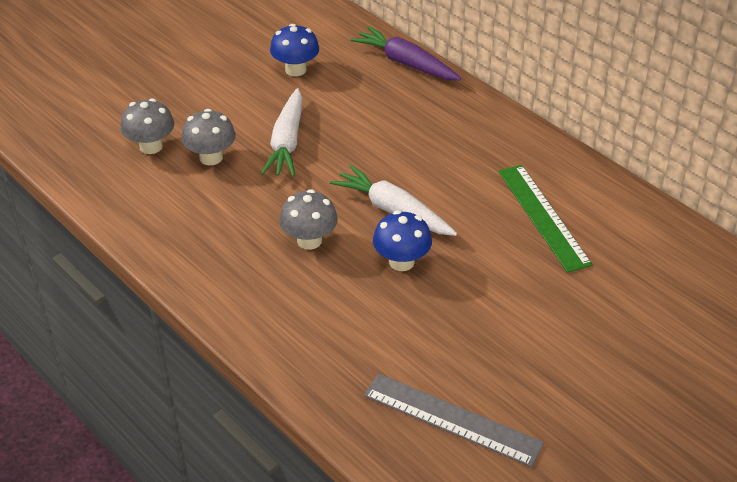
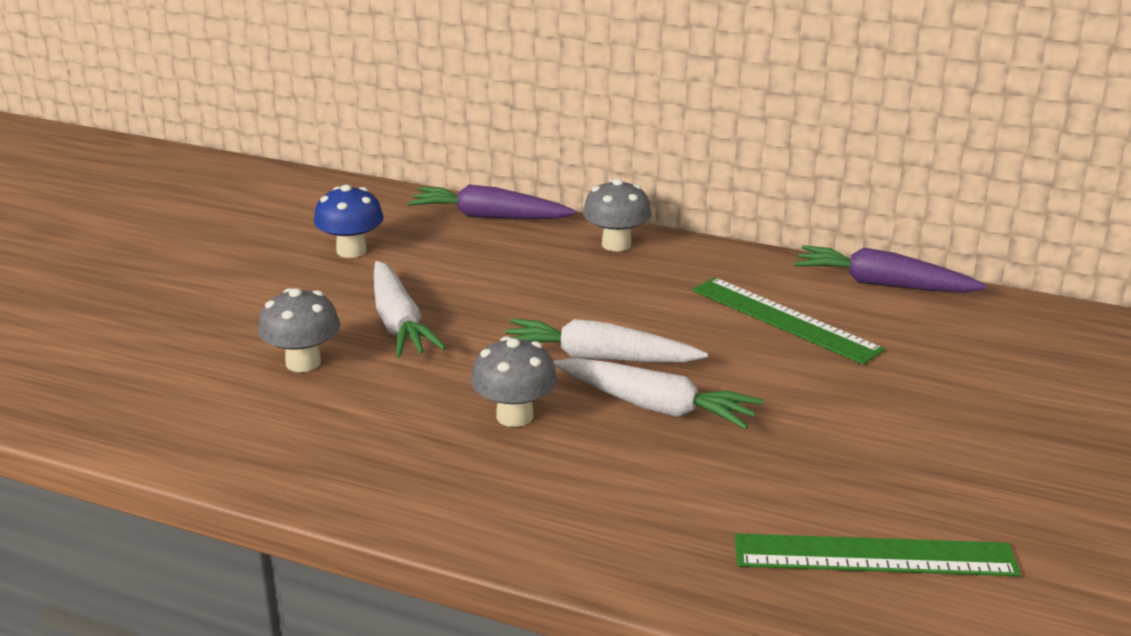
camera: 25 degrees left, 15 degrees down
grey mushroom [121,98,174,154] -> grey mushroom moved to [583,179,652,251]
grey ruler [364,373,544,467] -> green ruler [735,533,1021,576]
blue mushroom [373,211,432,271] -> white carrot [553,358,763,429]
none -> purple carrot [794,245,987,293]

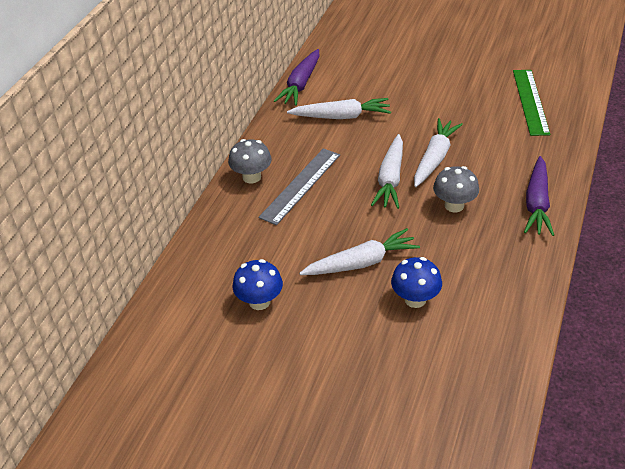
camera: 90 degrees left, 15 degrees up
grey mushroom [258,288,340,372] -> blue mushroom [391,257,442,308]
purple carrot [407,185,576,219] -> purple carrot moved to [524,156,554,236]
green ruler [692,277,885,365] -> white carrot [287,98,391,119]
none -> grey ruler [259,148,340,225]

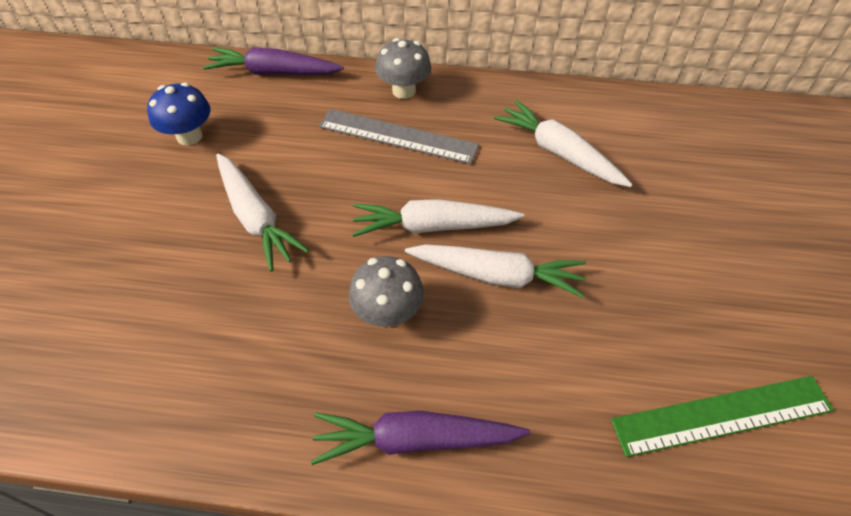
camera: 75 degrees right, 10 degrees up
purple carrot [274,49,320,106] -> purple carrot moved to [203,47,344,75]
white carrot [287,98,391,119] -> white carrot turned 150 degrees clockwise [494,100,633,187]
blue mushroom [391,257,442,308] -> none

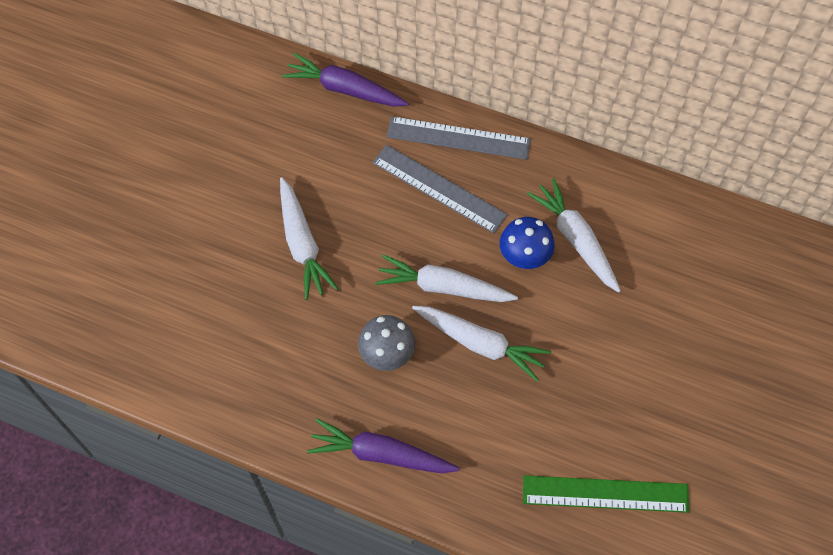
camera: 15 degrees right, 10 degrees up
blue mushroom [147,82,211,146] -> blue mushroom moved to [500,217,555,269]
grey mushroom [375,38,431,99] -> grey ruler [387,116,531,160]

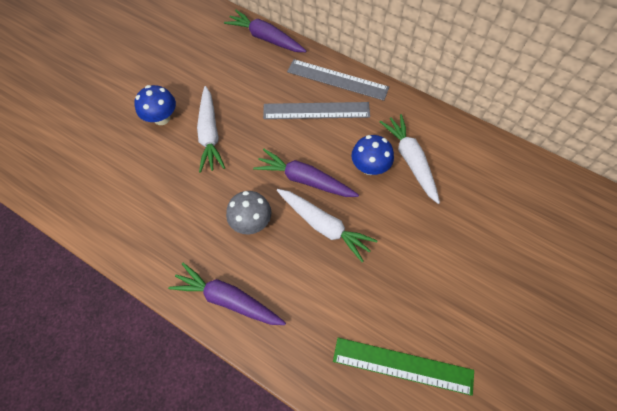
camera: 10 degrees right, 0 degrees up
grey ruler [372,145,508,233] -> grey ruler turned 45 degrees counterclockwise [263,102,370,119]
white carrot [375,254,518,302] -> purple carrot [253,149,359,197]
none -> blue mushroom [134,85,176,125]

